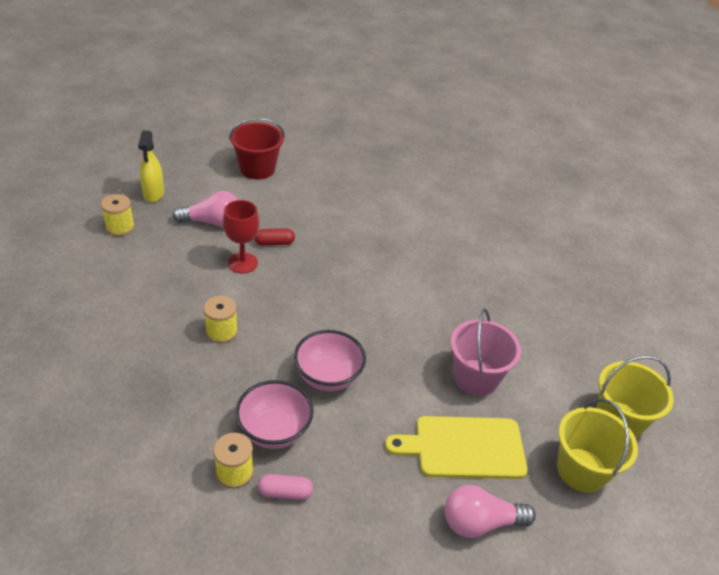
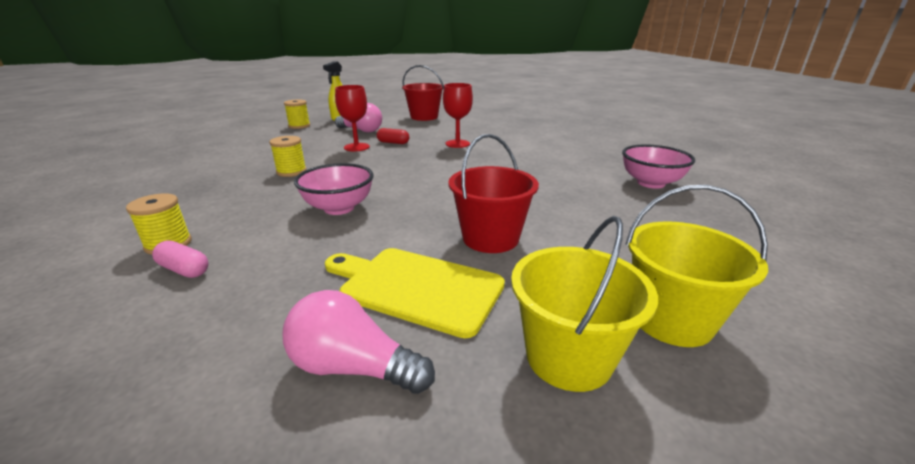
camera: 30 degrees right, 15 degrees down
pink bowl [235,380,314,449] -> pink bowl moved to [622,144,695,189]
pink bucket [450,309,521,396] -> red bucket [449,134,539,253]
none -> red goblet [443,83,473,148]

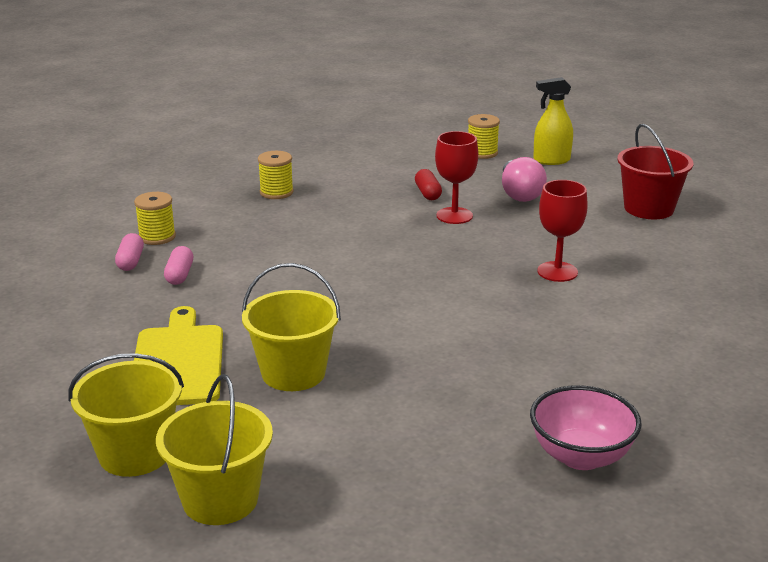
camera: 60 degrees right, 0 degrees up
yellow spool [269,136,307,177] -> yellow spool moved to [258,151,294,199]
pink light bulb [283,290,435,394] -> none
pink bowl [294,163,374,215] -> none
red capsule [377,128,409,144] -> red capsule moved to [415,169,442,200]
red bucket [449,134,539,253] -> yellow bucket [242,263,341,391]
none -> pink capsule [164,246,193,285]

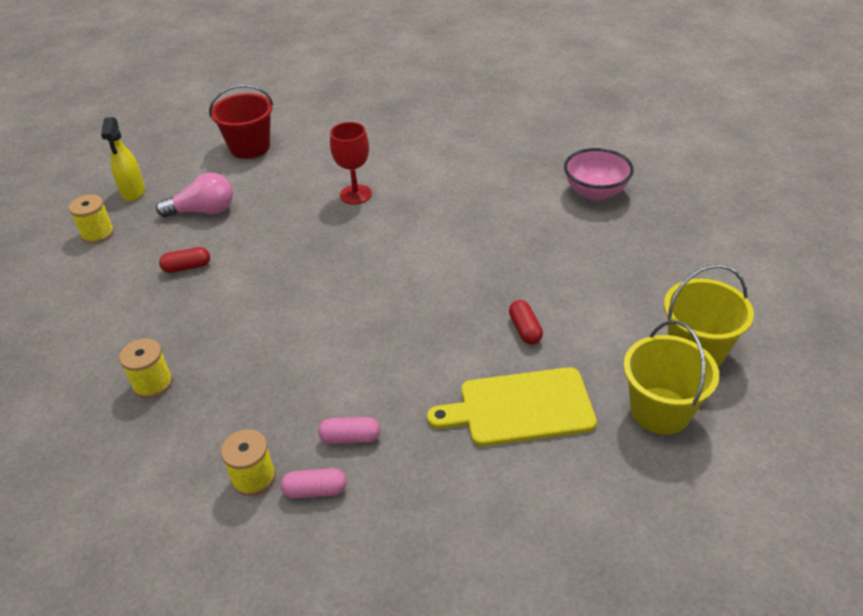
camera: 90 degrees left, 15 degrees up
yellow bucket [242,263,341,391] -> red capsule [509,300,543,344]
red goblet [435,131,478,224] -> none

